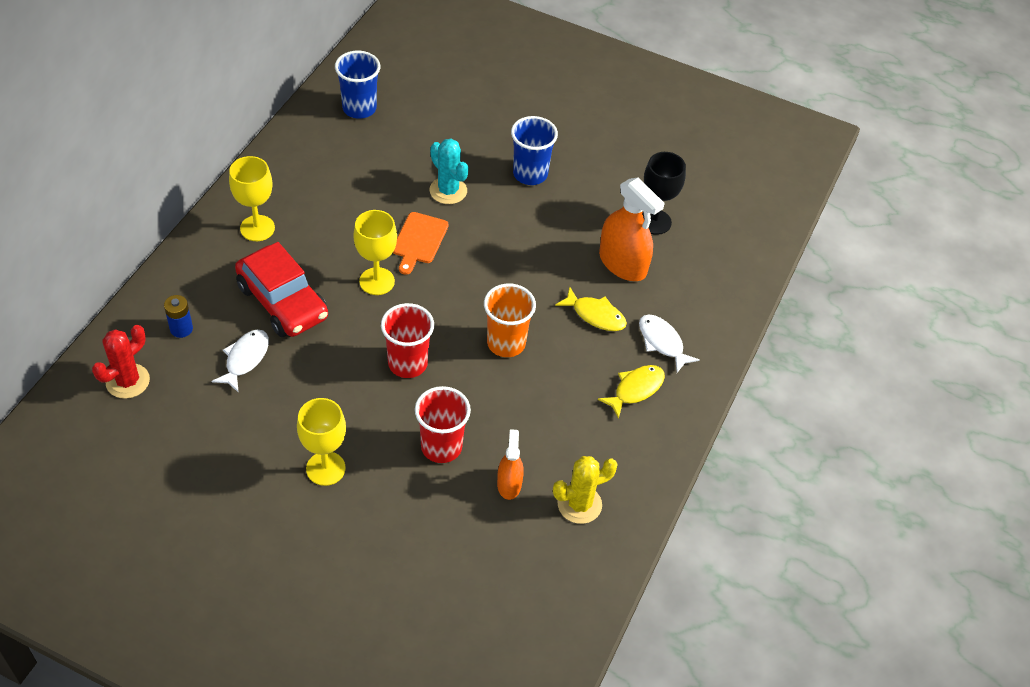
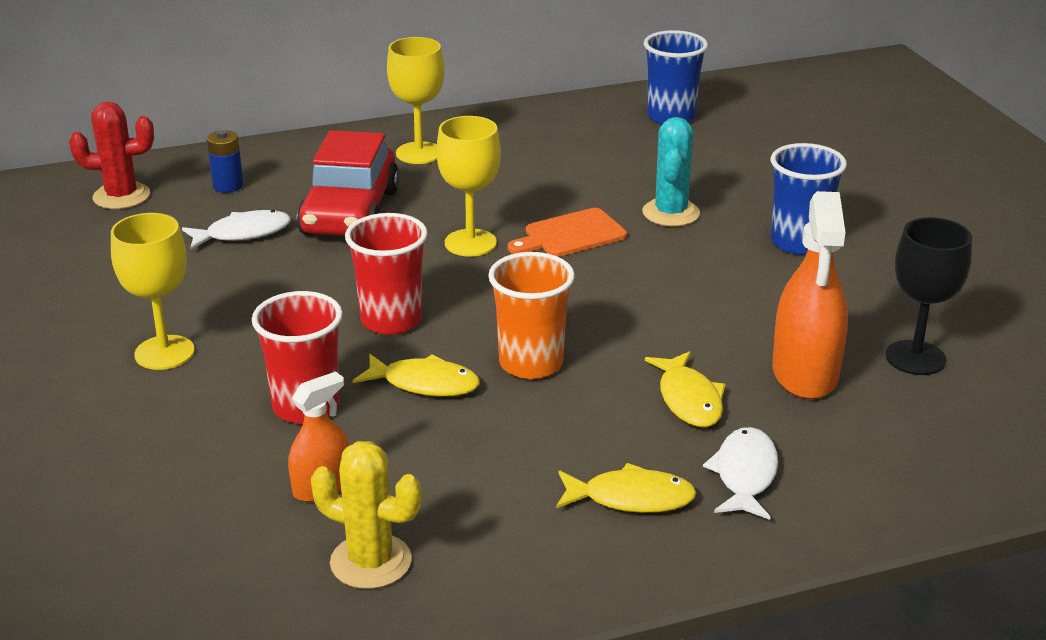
camera: 50 degrees right, 20 degrees down
none -> yellow fish [353,354,480,396]

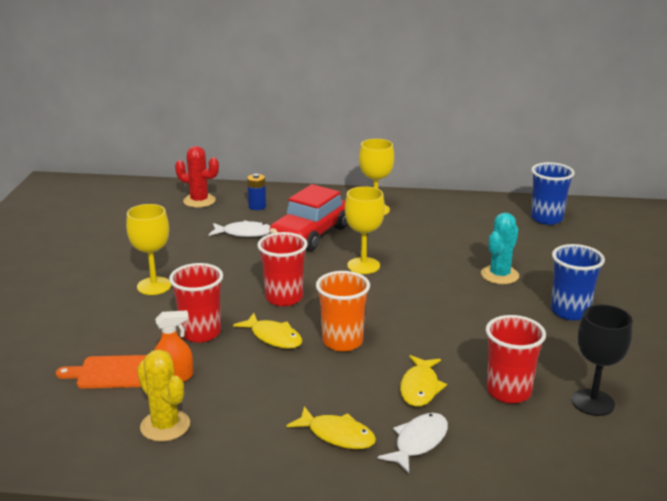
camera: 25 degrees right, 5 degrees down
orange cutting board [508,208,627,257] -> orange cutting board moved to [56,355,146,388]
orange spray bottle [772,191,848,399] -> red cup [486,315,546,403]

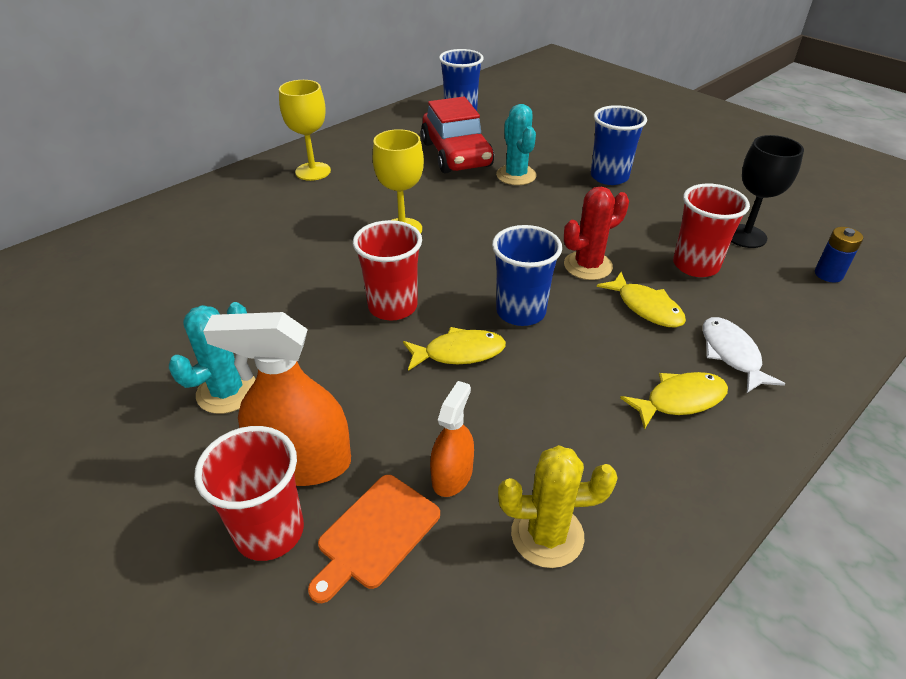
camera: 50 degrees left, 15 degrees up
yellow goblet [126,204,171,295] -> turquoise cactus [169,302,256,414]
red cup [169,263,223,343] -> red cup moved to [194,426,304,561]
red cactus [175,146,219,208] -> red cactus moved to [564,187,629,280]
white fish [209,220,270,237] -> none
blue battery [247,174,266,210] -> blue battery moved to [815,227,863,282]
red car [270,184,347,251] -> red car moved to [421,97,494,173]
orange cup [316,271,370,352] -> blue cup [492,225,562,326]
none -> orange spray bottle [203,312,351,486]

